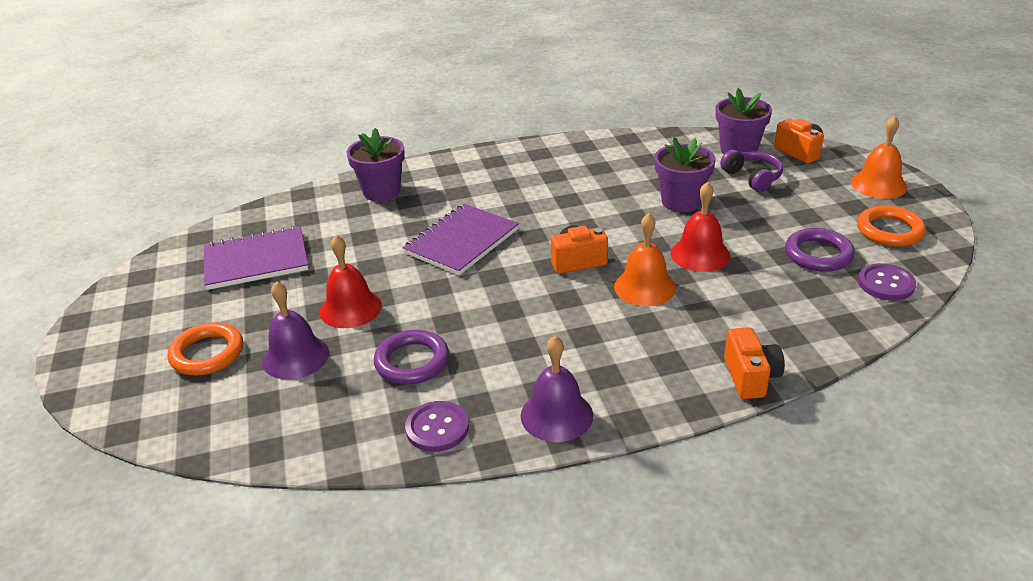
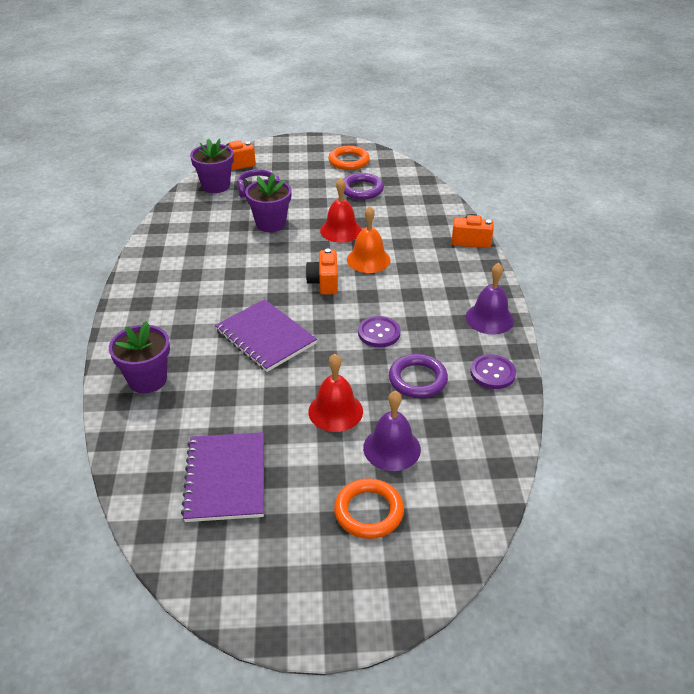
camera: 80 degrees left, 5 degrees up
orange bell [851,115,907,199] -> none
purple button [858,263,916,300] -> purple button moved to [358,316,401,347]

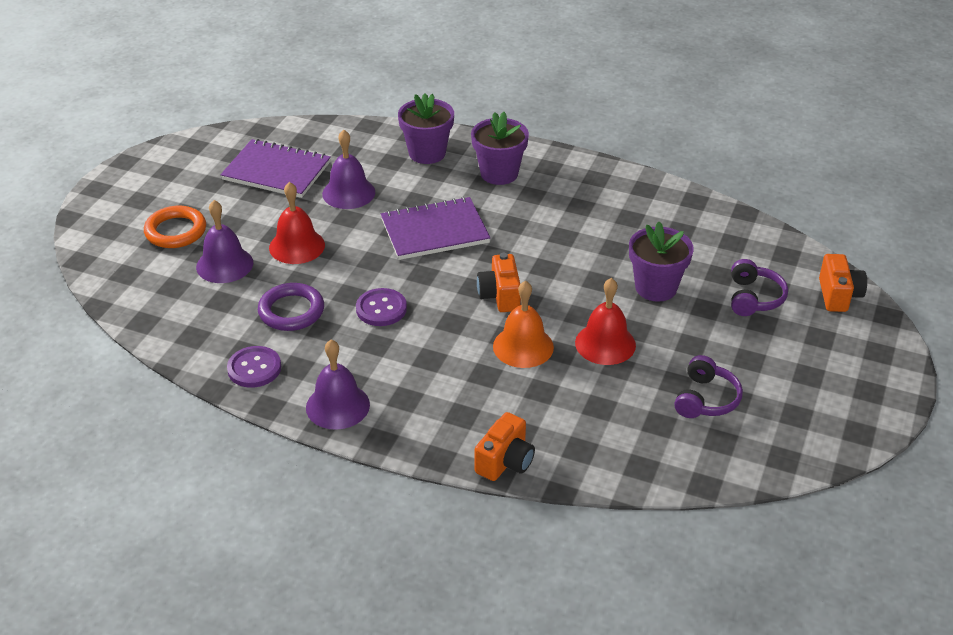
camera: 115 degrees right, 0 degrees up
purple flower pot [190,139,234,193] -> purple flower pot moved to [471,112,529,185]
orange camera [305,248,338,295] -> orange camera turned 120 degrees counterclockwise [477,253,521,312]
orange ring [328,146,370,170] -> none
purple ring [343,173,384,200] -> purple headphones [674,355,743,418]
none -> purple bell [322,130,375,209]

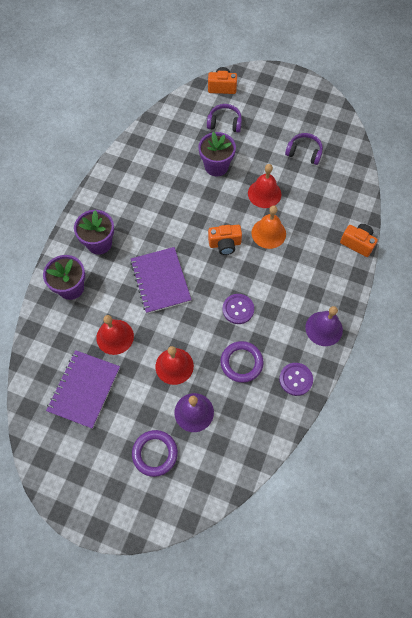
camera: 90 degrees left, 25 degrees up
orange ring [144,206,206,248] -> purple ring [132,430,178,477]
purple bell [322,130,375,209] -> red bell [96,315,134,355]

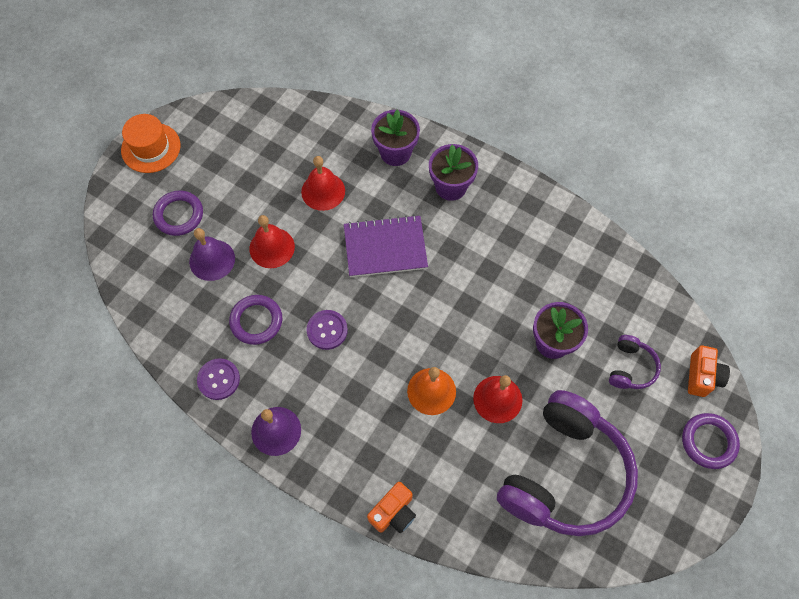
camera: 100 degrees right, 0 degrees up
purple notebook [46,350,120,429] -> none
orange camera [208,225,242,255] -> none
purple headphones [285,133,323,165] -> purple headphones [497,390,638,536], size x2.36
none -> orange hat [121,114,181,173]
none -> purple ring [682,413,740,469]

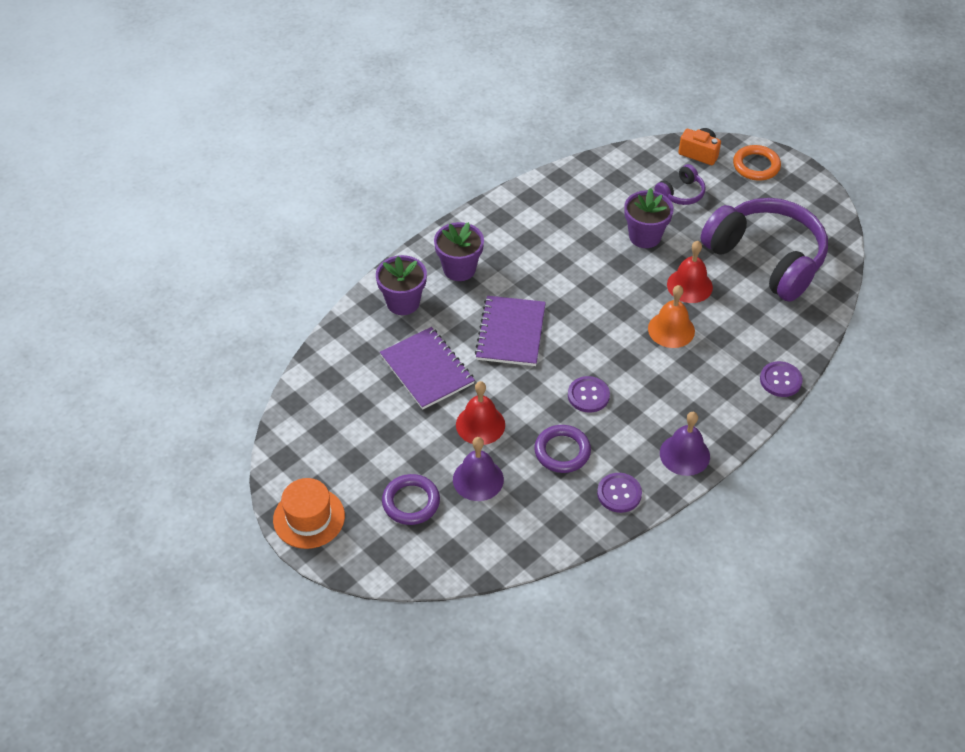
camera: 75 degrees left, 15 degrees down
red bell [301,156,345,211] -> purple notebook [380,327,475,410]
orange camera [367,482,416,533] -> purple button [760,361,803,397]
purple headphones [609,335,661,389] -> purple headphones turned 105 degrees clockwise [654,164,706,205]
purple ring [682,413,740,469] -> orange ring [733,145,781,181]

